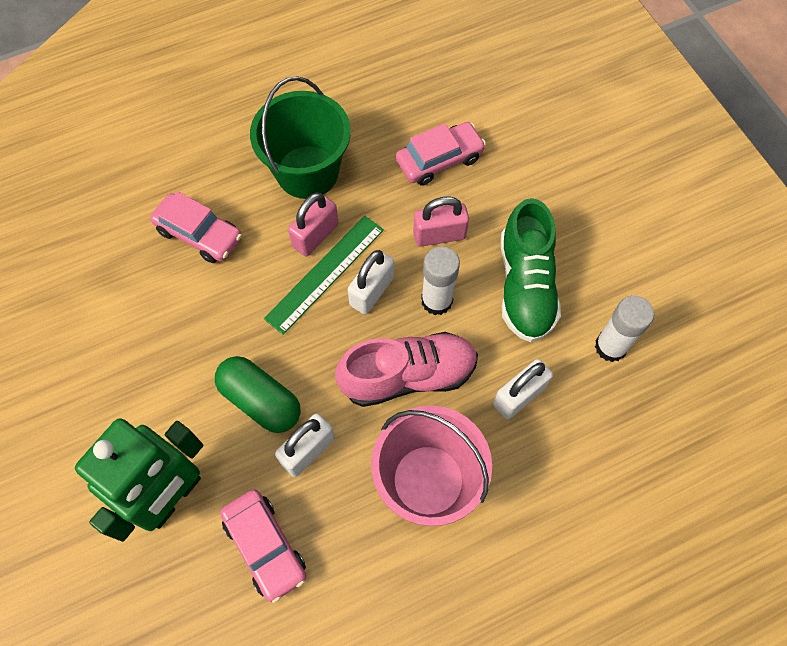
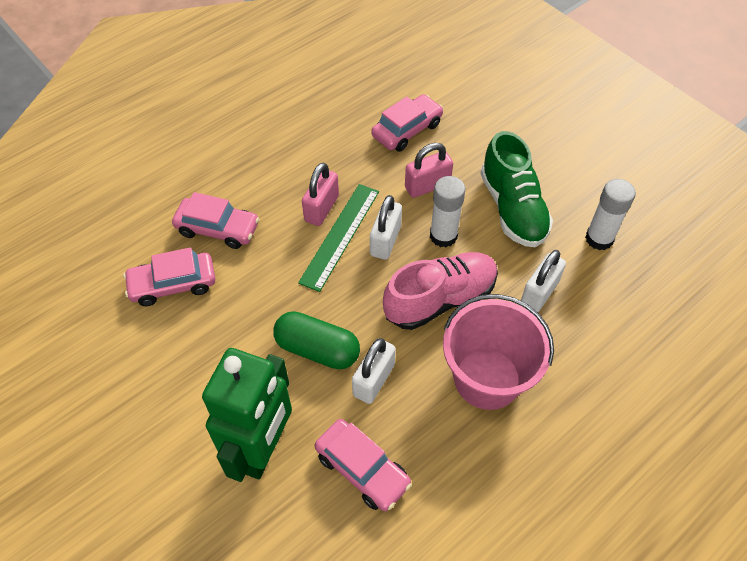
camera: 15 degrees left, 10 degrees down
green bucket [250,76,351,199] -> none
none -> pink car [123,247,215,306]

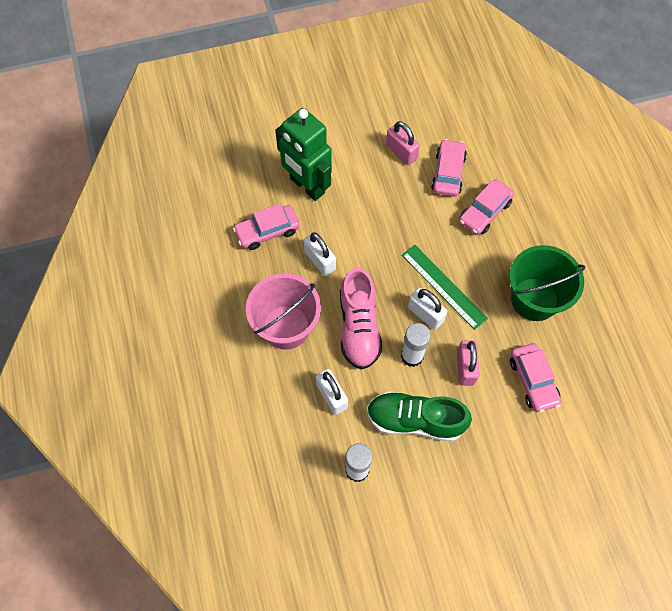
camera: 115 degrees right, 10 degrees up
green capsule [273,311,360,369] -> none
pink padlock [302,163,339,226] -> pink padlock moved to [386,121,420,165]
none -> green bucket [509,245,586,321]

